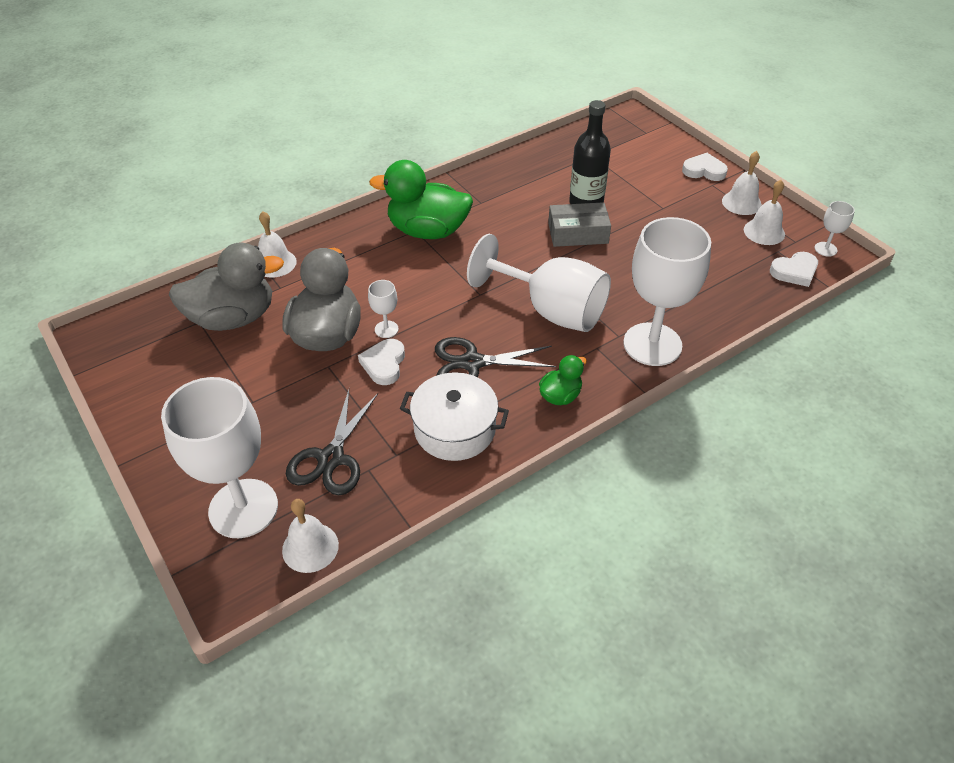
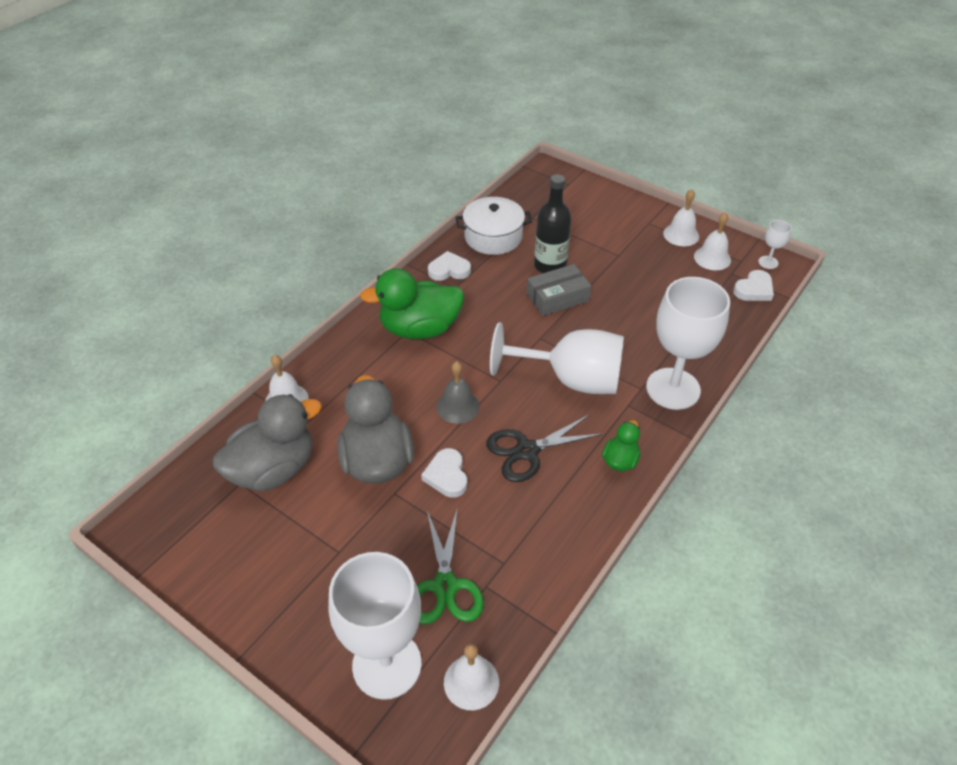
camera: 20 degrees left, 0 degrees up
black scissors [286,390,378,495] -> green scissors [417,507,484,624]
white goblet [368,280,399,338] -> none
white pot [400,372,509,461] -> white pot moved to [455,197,532,255]
white heart [682,153,728,181] -> white heart moved to [428,251,471,281]
none -> grey bell [436,361,480,424]

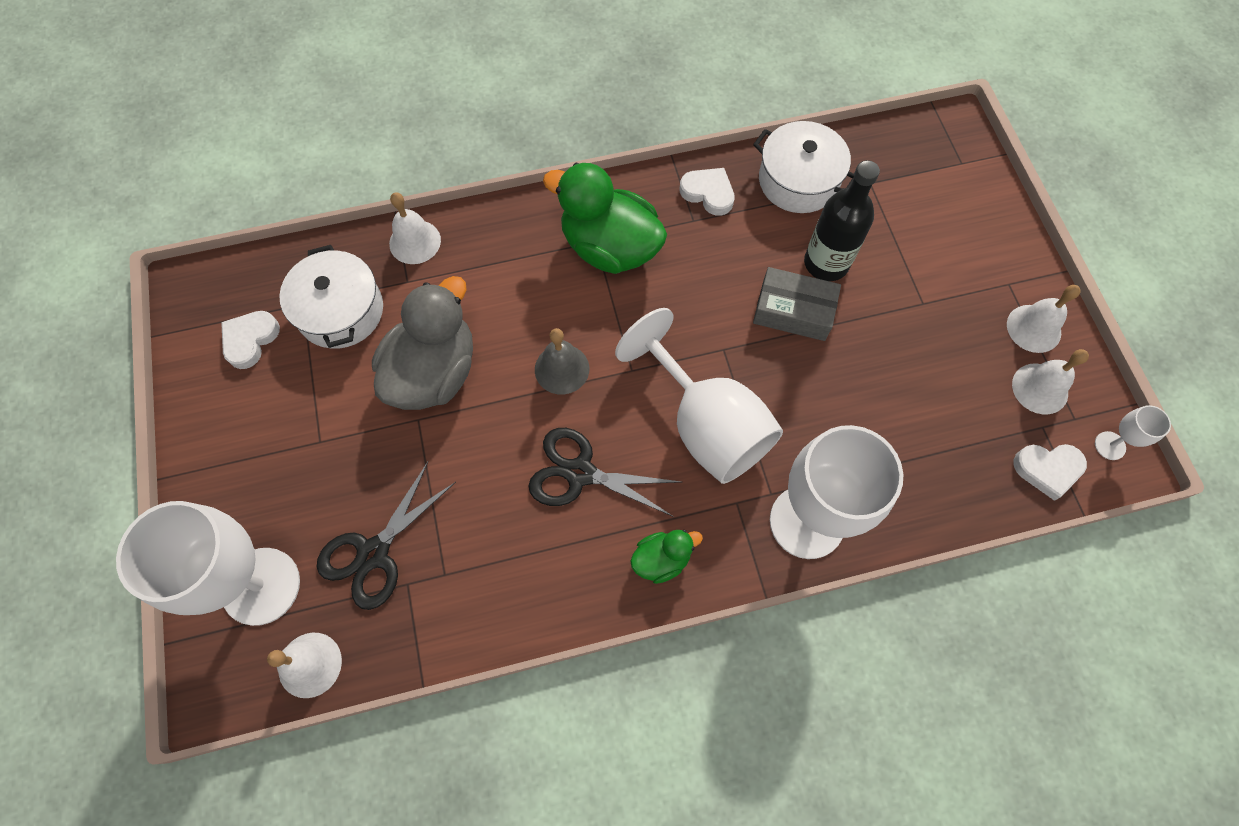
camera: 40 degrees right, 20 degrees up
grey duck [213,394,322,491] -> white pot [279,245,383,349]
green scissors [417,507,484,624] -> black scissors [317,462,456,610]
white heart [421,448,467,497] -> white heart moved to [221,311,280,369]

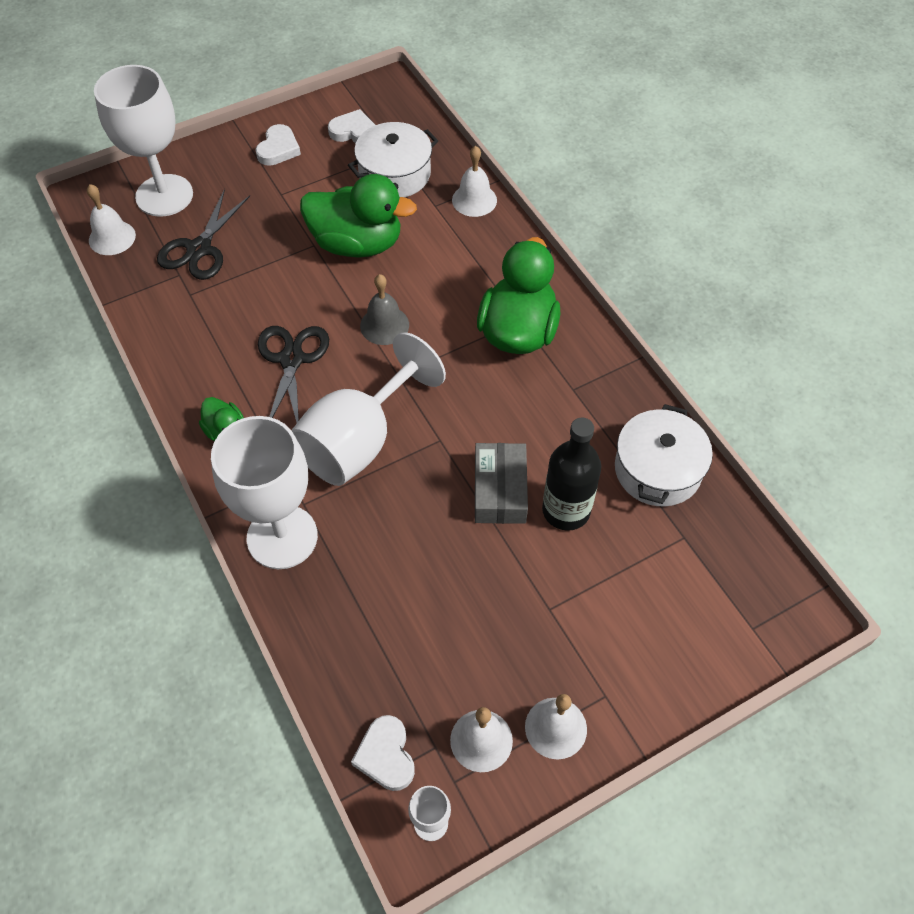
camera: 75 degrees right, 10 degrees down
black scissors [317,462,456,610] -> black scissors turned 90 degrees counterclockwise [157,189,250,280]
grey duck [372,276,473,410] -> green duck [300,174,417,258]
white heart [680,168,735,216] -> white heart moved to [255,124,301,166]

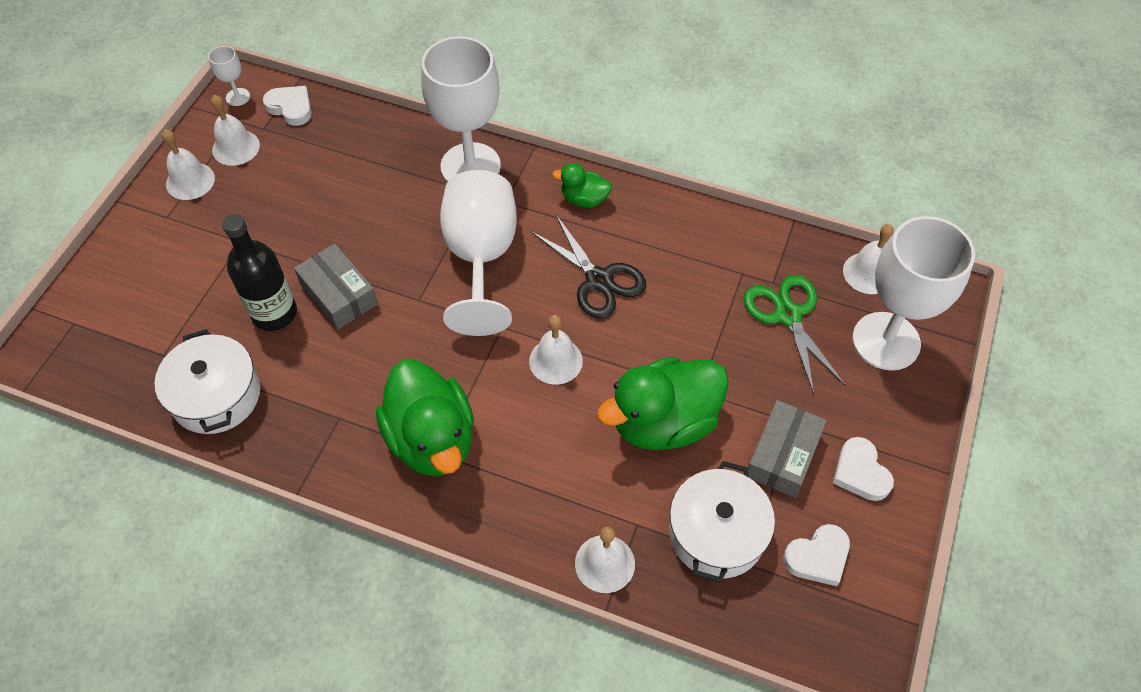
camera: 140 degrees right, 0 degrees up
black scissors [157,189,250,280] -> green scissors [743,275,845,394]
grey bell [360,274,409,345] -> white bell [529,315,583,385]
none -> grey box [748,400,827,498]

